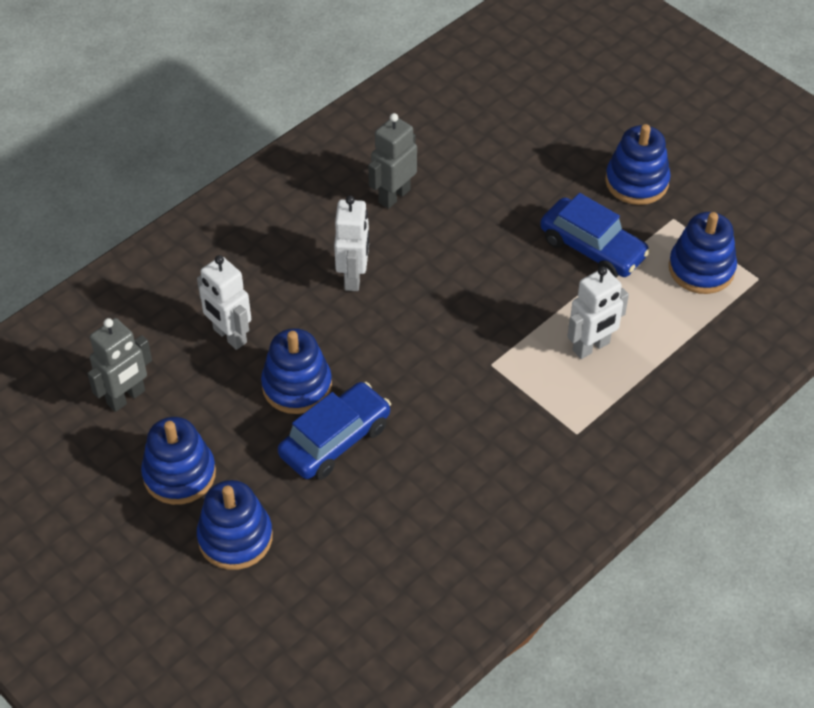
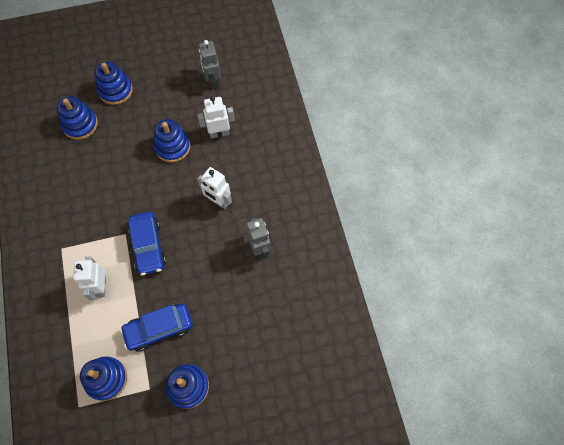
camera: 120 degrees right, 15 degrees up
blue stacking toy [141,417,216,505] -> blue stacking toy moved to [57,96,98,140]
blue car [278,382,391,480] -> blue car moved to [128,212,166,276]

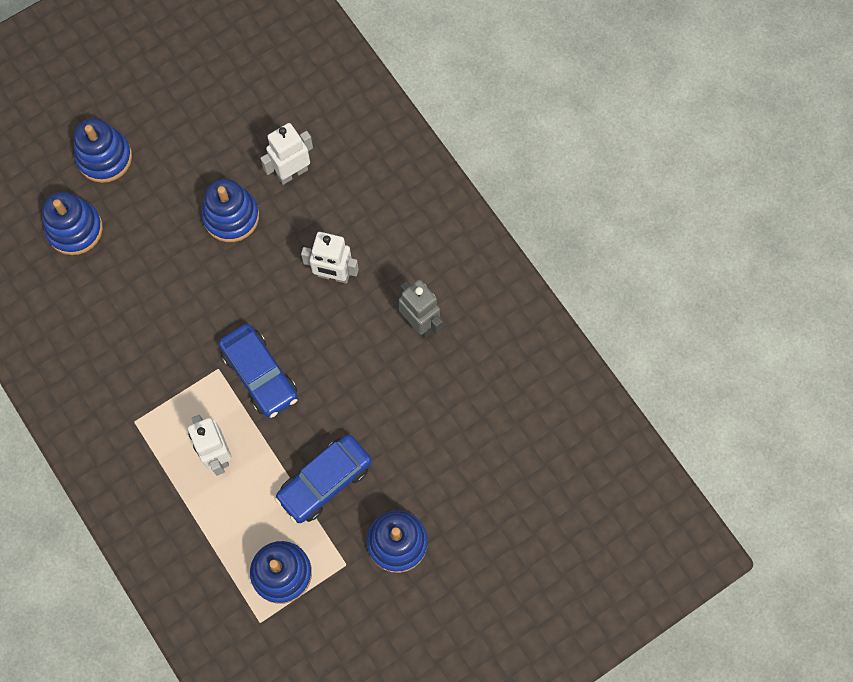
camera: 20 degrees left, 5 degrees up
grey robot [199,40,221,89] -> none

